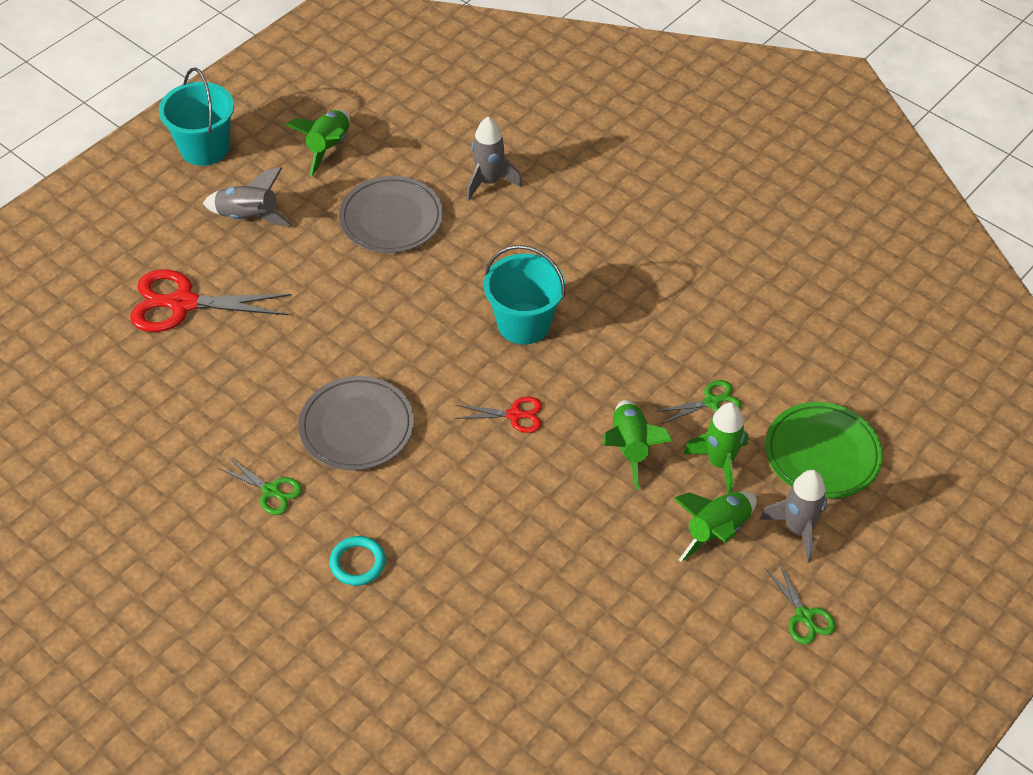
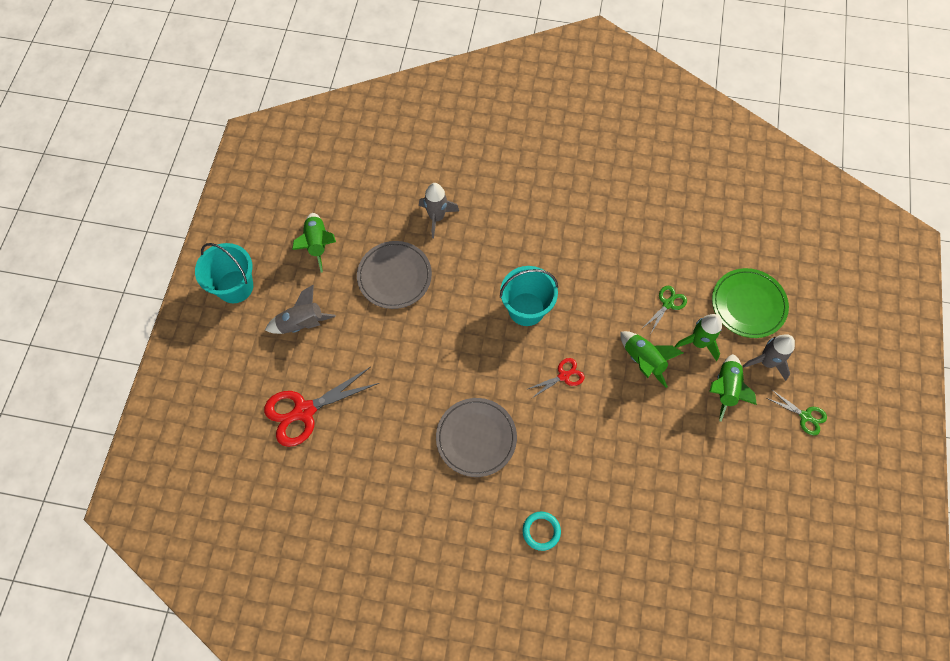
camera: 30 degrees left, 15 degrees up
green scissors [218,457,302,515] -> none

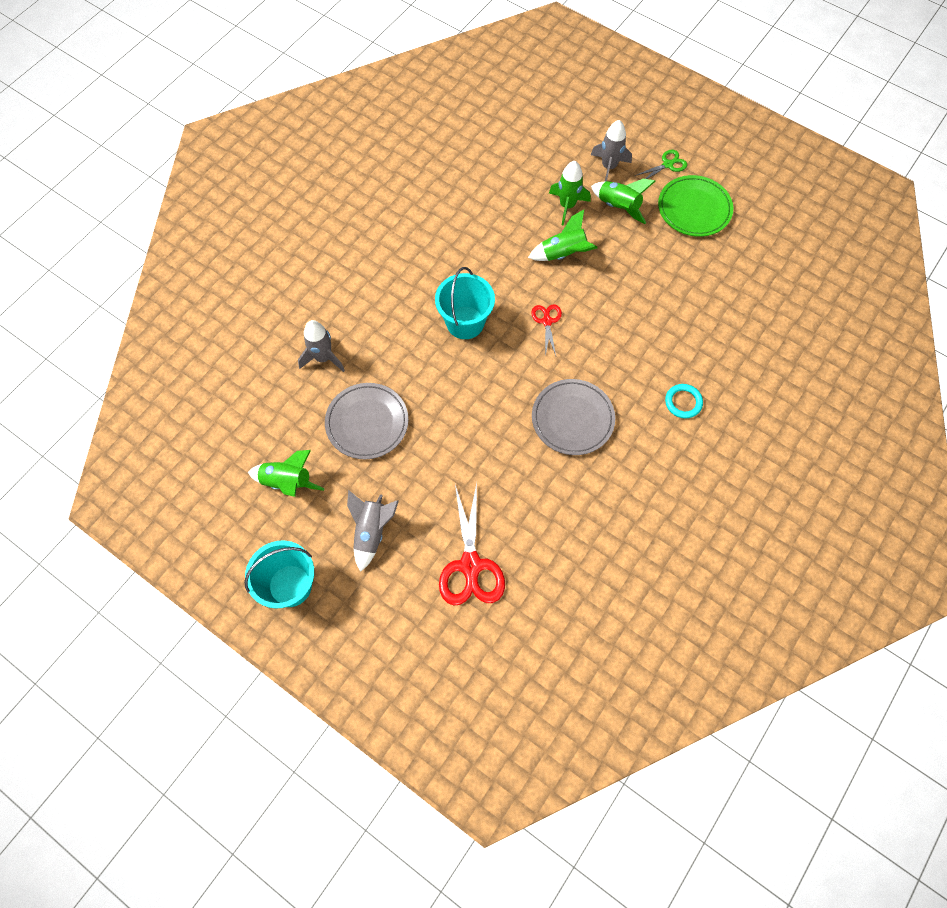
camera: 65 degrees left, 0 degrees up
green scissors [644,286,687,333] -> none
green plate [712,268,789,338] -> green plate moved to [658,175,733,237]

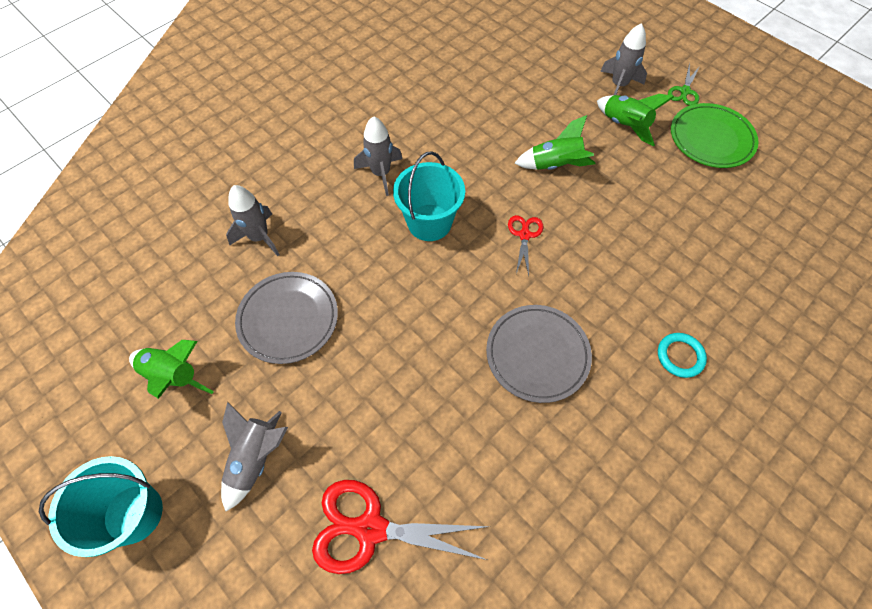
camera: 10 degrees right, 5 degrees down
red scissors [439,482,505,605] -> red scissors turned 90 degrees clockwise [312,480,490,574]
green rocket [549,161,591,226] -> none
green scissors [635,150,687,179] -> green scissors turned 135 degrees clockwise [668,63,700,106]
none -> grey rocket [354,116,402,196]

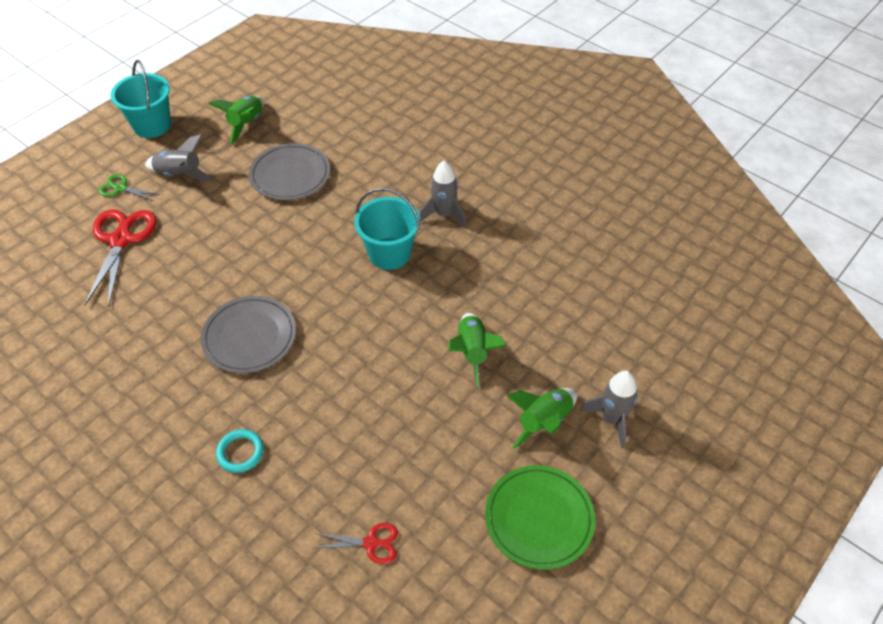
camera: 85 degrees right, 10 degrees down
grey rocket [226,185,280,256] -> none
red scissors [508,215,543,276] -> red scissors moved to [315,523,398,564]
green scissors [668,63,700,106] -> green scissors moved to [98,174,161,201]

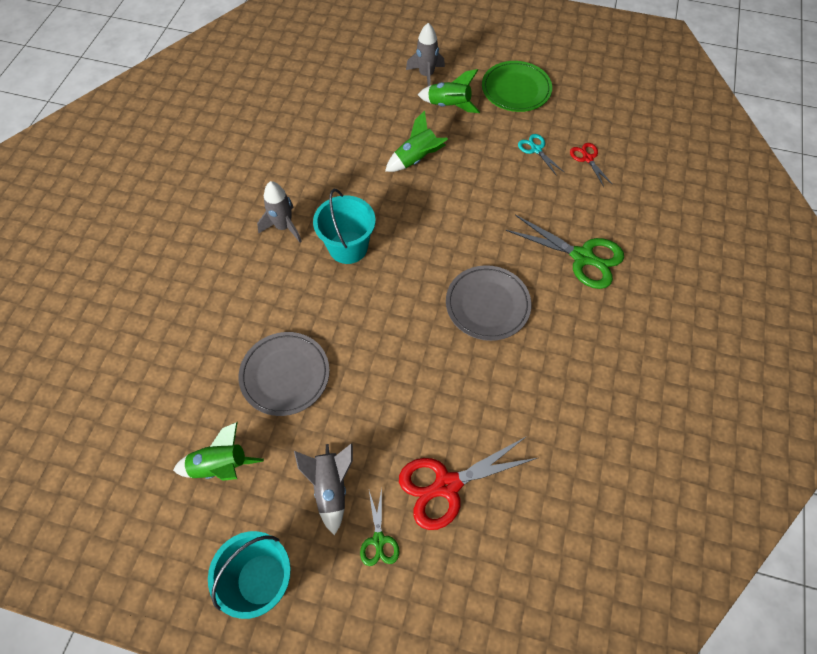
camera: 115 degrees left, 10 degrees up
turquoise ring [216,429,264,473] -> green scissors [505,215,624,289]
none -> turquoise scissors [518,134,564,176]

